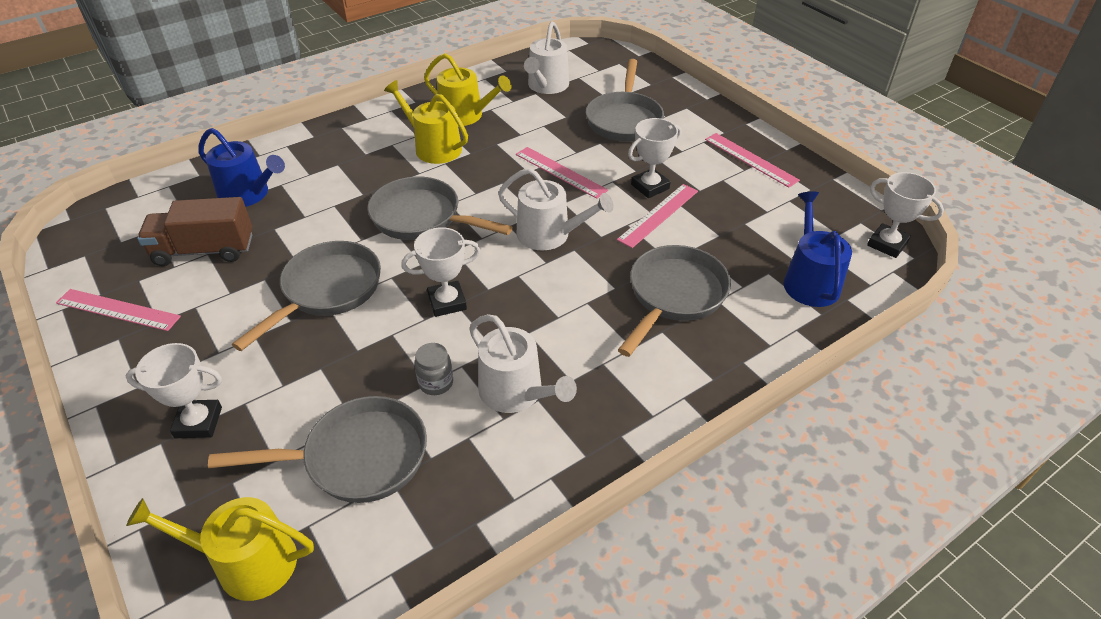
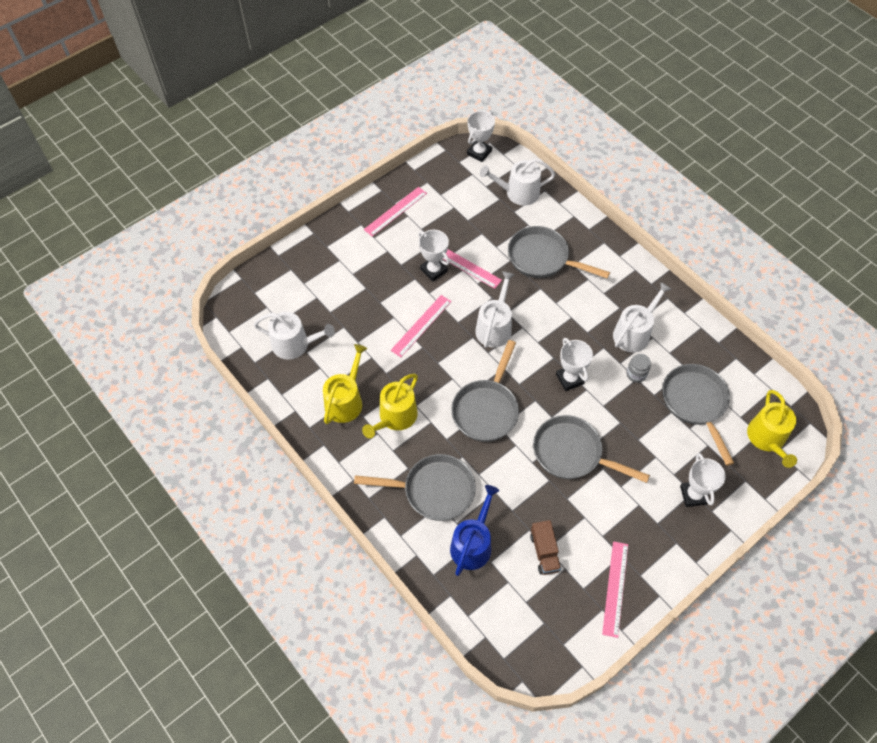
camera: 95 degrees left, 15 degrees up
brown truck [137,197,252,266] -> brown truck [530,520,561,575], size x0.65
grey pan [586,59,664,142] -> grey pan moved to [354,454,476,521]
blue watering can [783,192,852,307] -> white watering can [480,159,555,206]

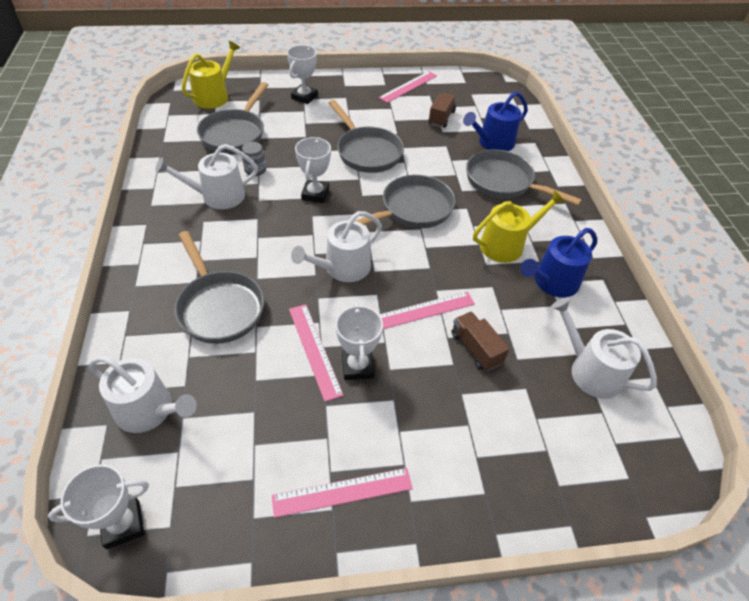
camera: 150 degrees left, 10 degrees down
yellow watering can [323,344,367,424] -> blue watering can [520,228,597,297]
none -> brown truck [452,311,510,371]

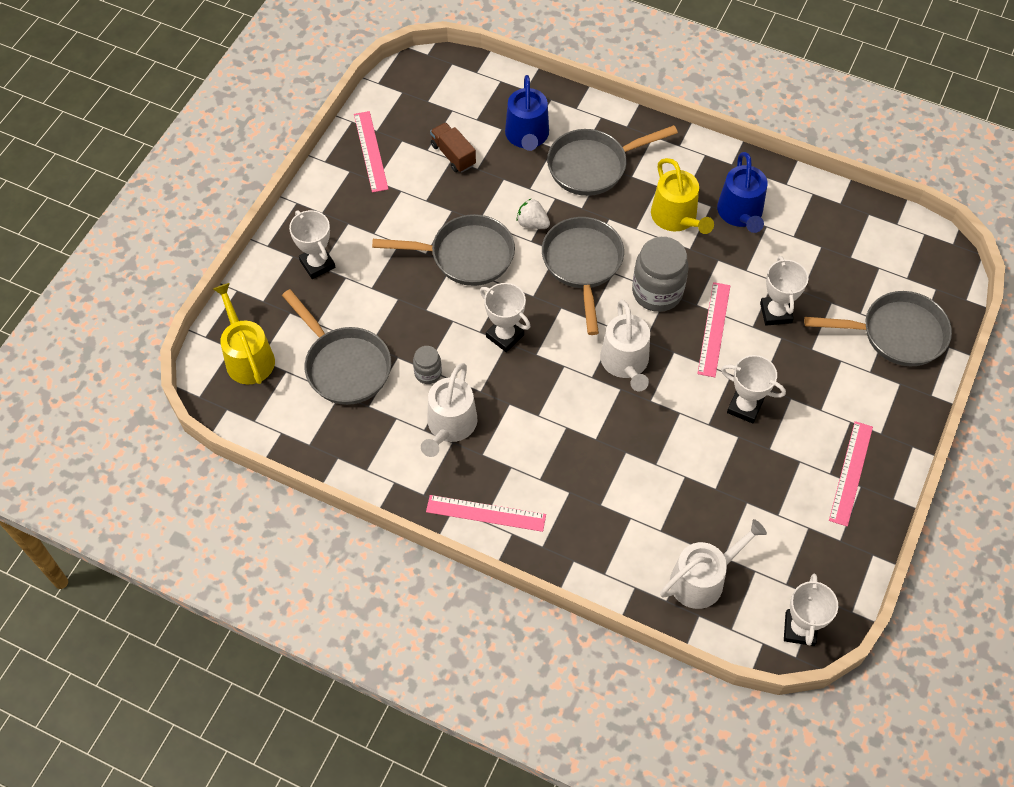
camera: 55 degrees left, 10 degrees up
grey pan [175,231,264,344] -> grey pan moved to [804,291,952,366]
pink ruler [289,304,343,402] -> pink ruler moved to [426,495,546,532]
brown truck [452,311,510,371] -> white trophy [760,256,809,326]
yellow watering can [473,190,565,263] -> yellow watering can turned 150 degrees clockwise [651,158,714,234]
white watering can [551,297,657,399] -> none
none -> white strawberry [516,198,550,229]
none -> grey jar [632,237,689,312]

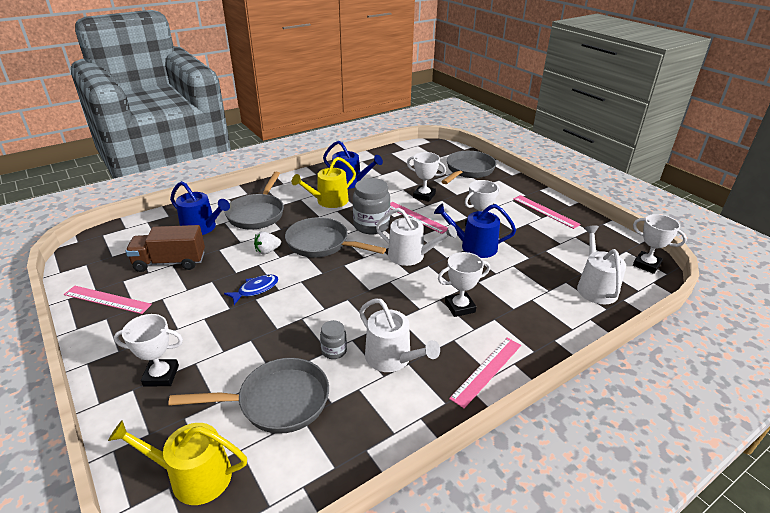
camera: 60 degrees left, 25 degrees down
grey pan [372,214,515,286] -> blue fish [224,274,278,305]
brown truck [430,122,476,172] -> brown truck [126,225,205,272], size x1.54
white trophy [480,283,530,352] -> white trophy moved to [438,252,490,317]
yellow watering can [651,158,714,234] -> yellow watering can turned 135 degrees clockwise [292,157,356,208]
none -> blue watering can [434,204,516,258]

